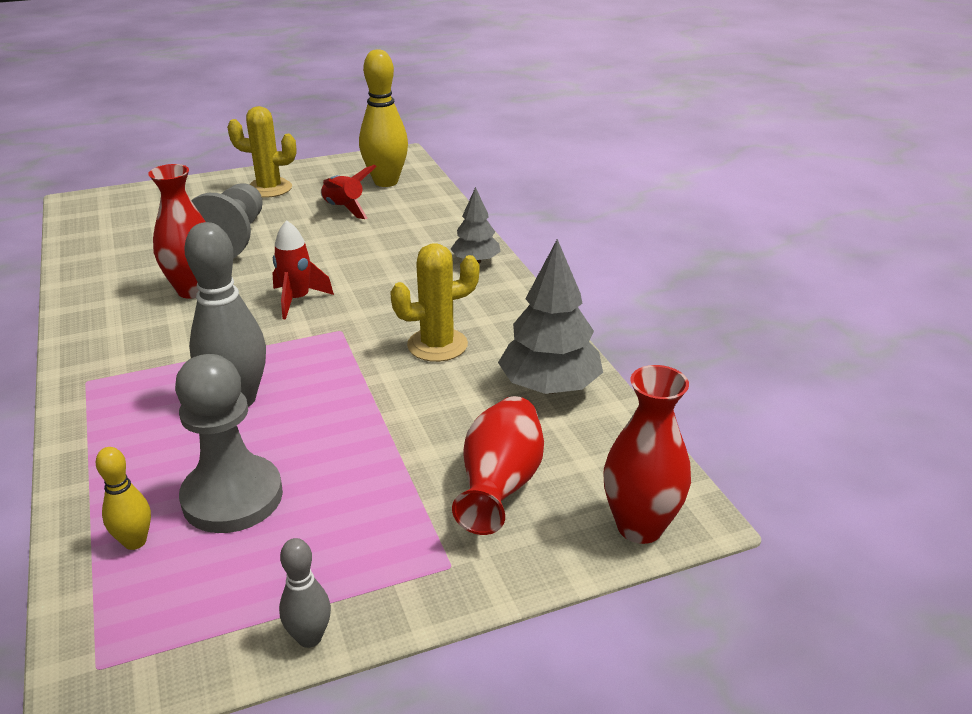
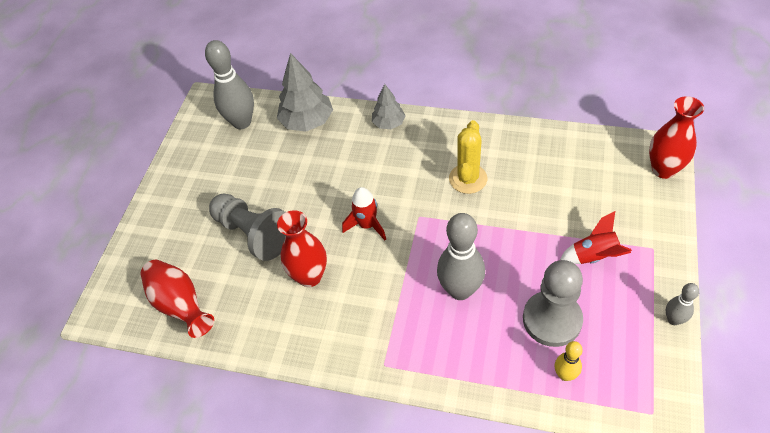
camera: 50 degrees left, 20 degrees up
yellow cactus [227,106,296,198] -> none
red rocket [321,165,377,219] -> red rocket moved to [560,211,632,264]
yellow bowling pin [359,49,408,187] -> grey bowling pin [205,40,254,129]
red vase [452,396,544,535] -> red vase moved to [140,260,214,338]
grey tree [498,239,603,394] -> grey tree moved to [277,53,333,132]

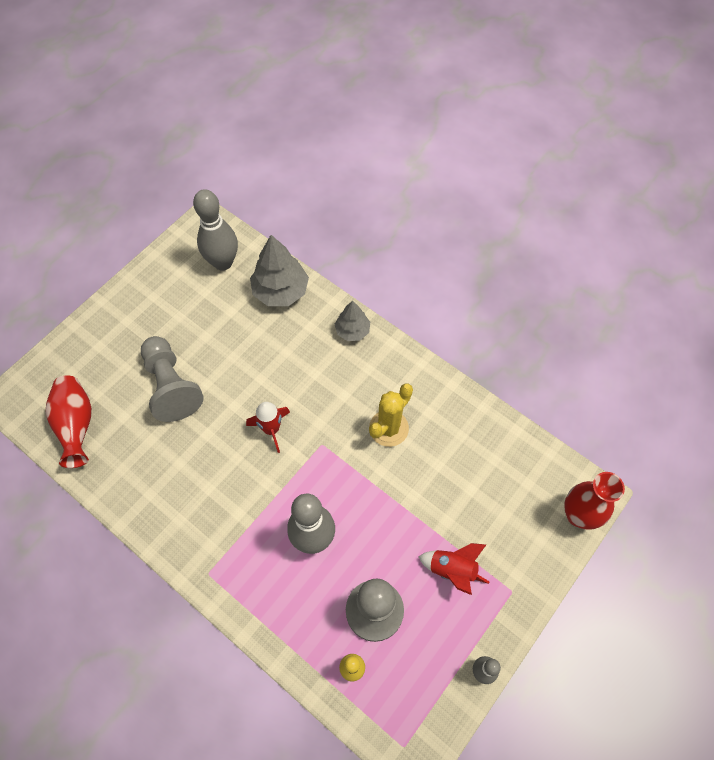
camera: 20 degrees right, 10 degrees up
red vase [277,210,327,287] -> none

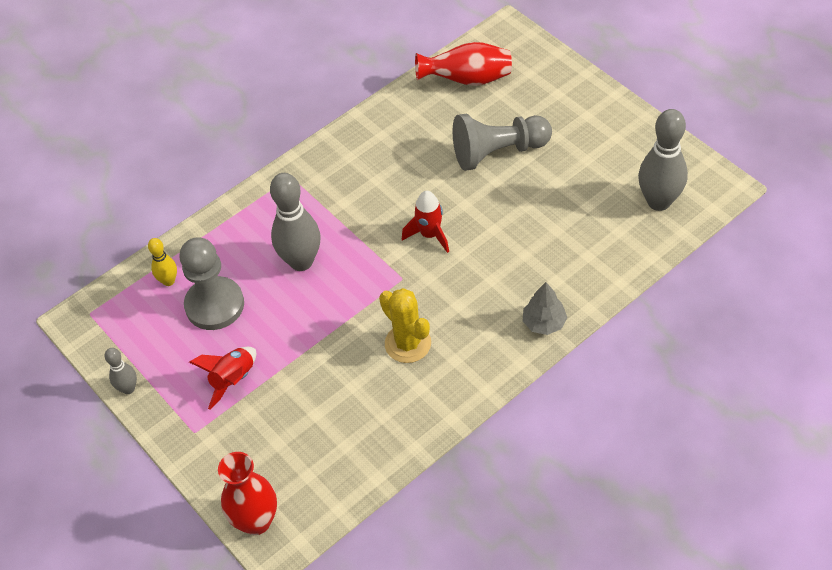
camera: 105 degrees right, 10 degrees down
grey tree [250,235,309,306] -> none

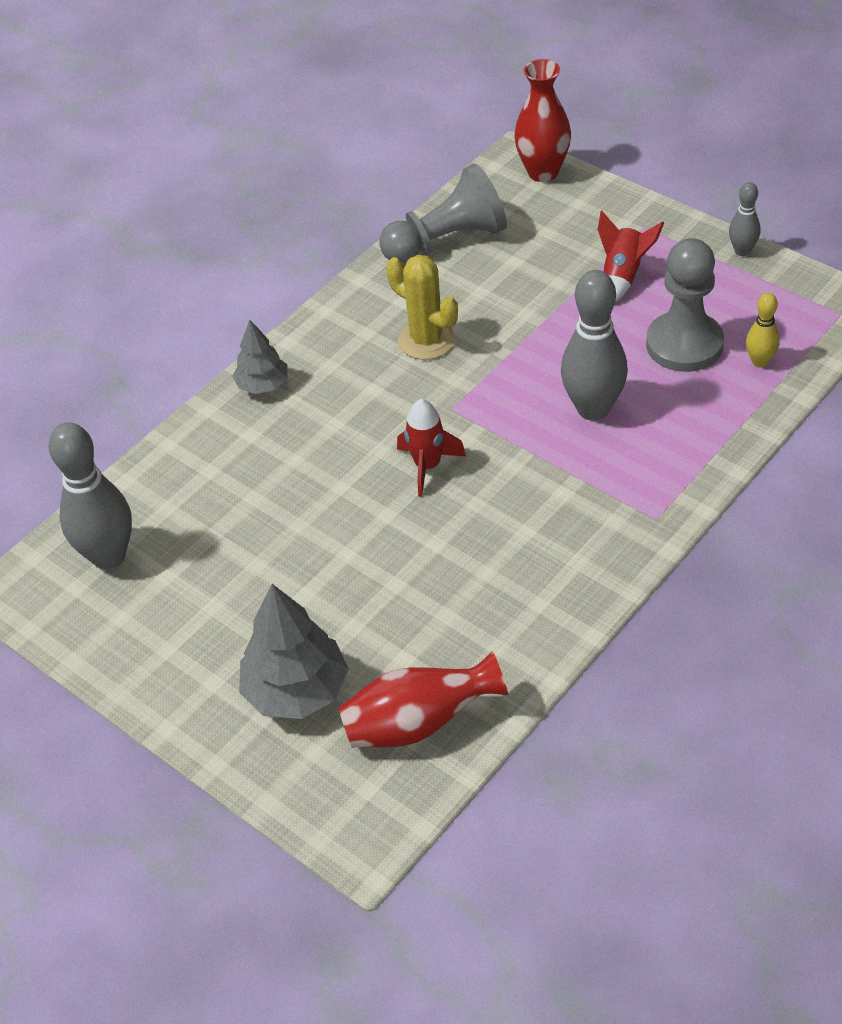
camera: 170 degrees right, 5 degrees down
grey pawn [453,114,552,171] -> grey pawn moved to [379,164,507,263]
none -> grey tree [239,584,349,719]

